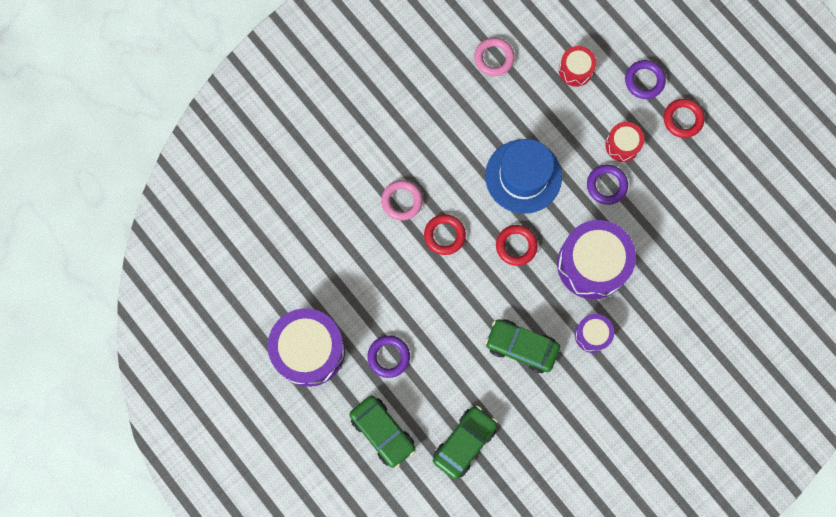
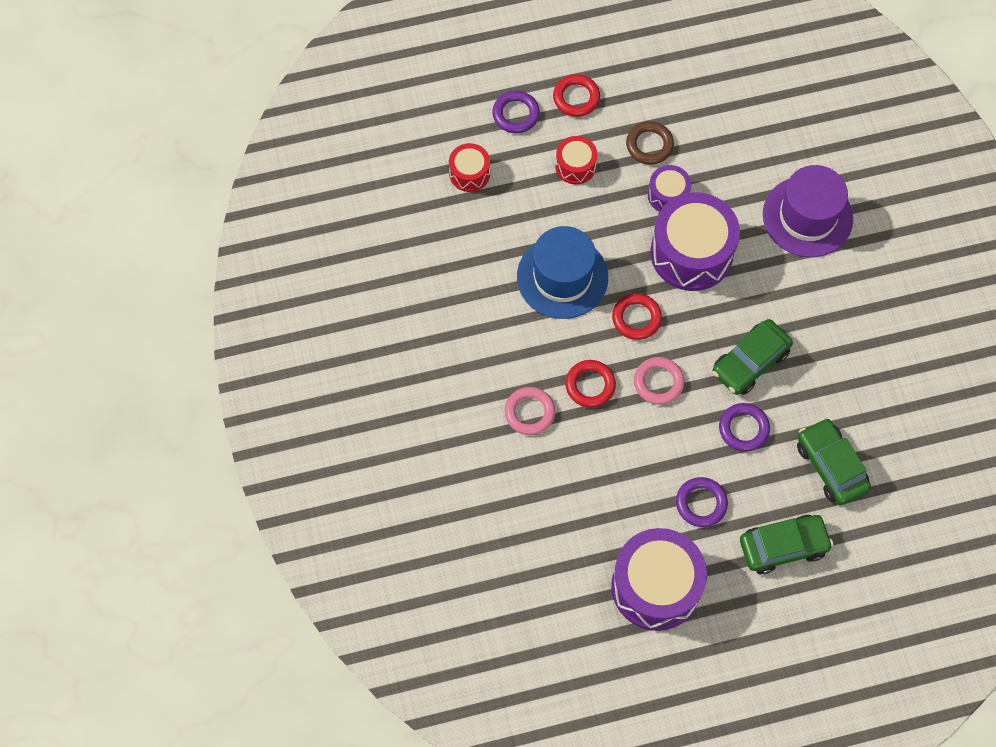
camera: 65 degrees left, 10 degrees down
pink ring [474,38,515,76] -> pink ring moved to [634,357,684,405]
purple drum [575,314,614,353] -> purple drum moved to [648,165,691,212]
purple ring [587,165,628,205] -> purple ring moved to [719,403,770,452]
none -> brown ring [626,121,674,165]
none -> purple hat [763,165,853,257]

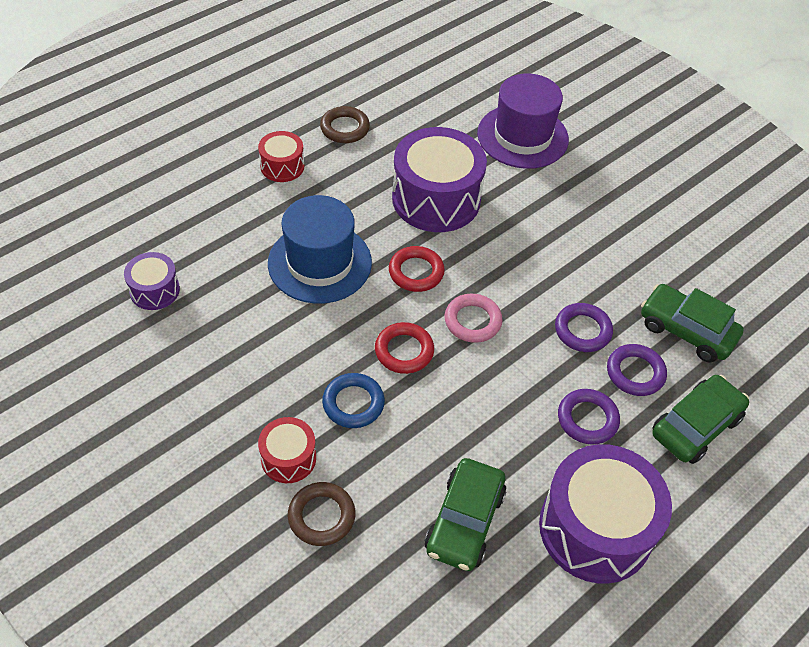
camera: 30 degrees left, 15 degrees down
red drum [449,143,490,192] -> red drum moved to [258,417,316,483]
purple ring [492,91,540,133] -> purple ring moved to [607,344,667,396]
pink ring [505,387,555,435] -> blue ring [322,373,385,428]
red ring [553,74,600,117] -> none
purple drum [648,165,691,212] -> purple drum moved to [124,252,180,310]
green car [713,319,793,395] -> green car moved to [425,458,506,571]
none -> brown ring [288,482,355,546]

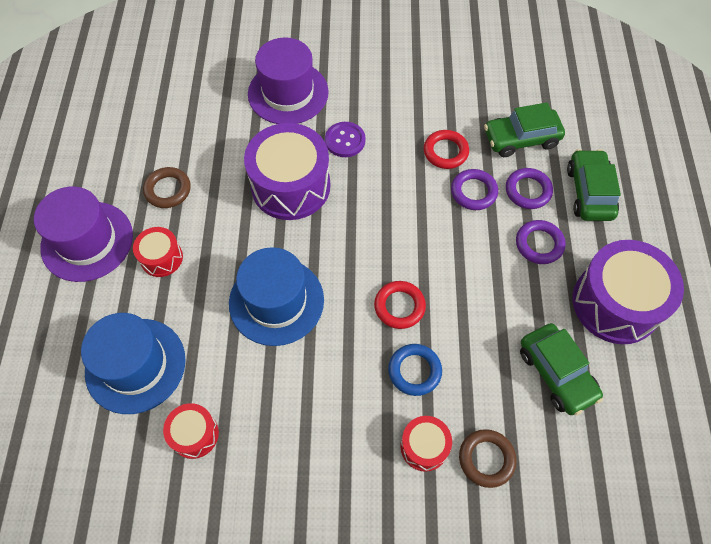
camera: 45 degrees left, 10 degrees up
purple drum [124,252,180,310] -> red drum [163,403,219,459]
red ring [389,246,445,292] -> red ring moved to [424,130,469,169]
pink ring [445,294,502,343] -> none
none -> purple hat [34,187,133,282]
none -> blue hat [81,313,186,414]
none -> purple button [325,122,366,157]

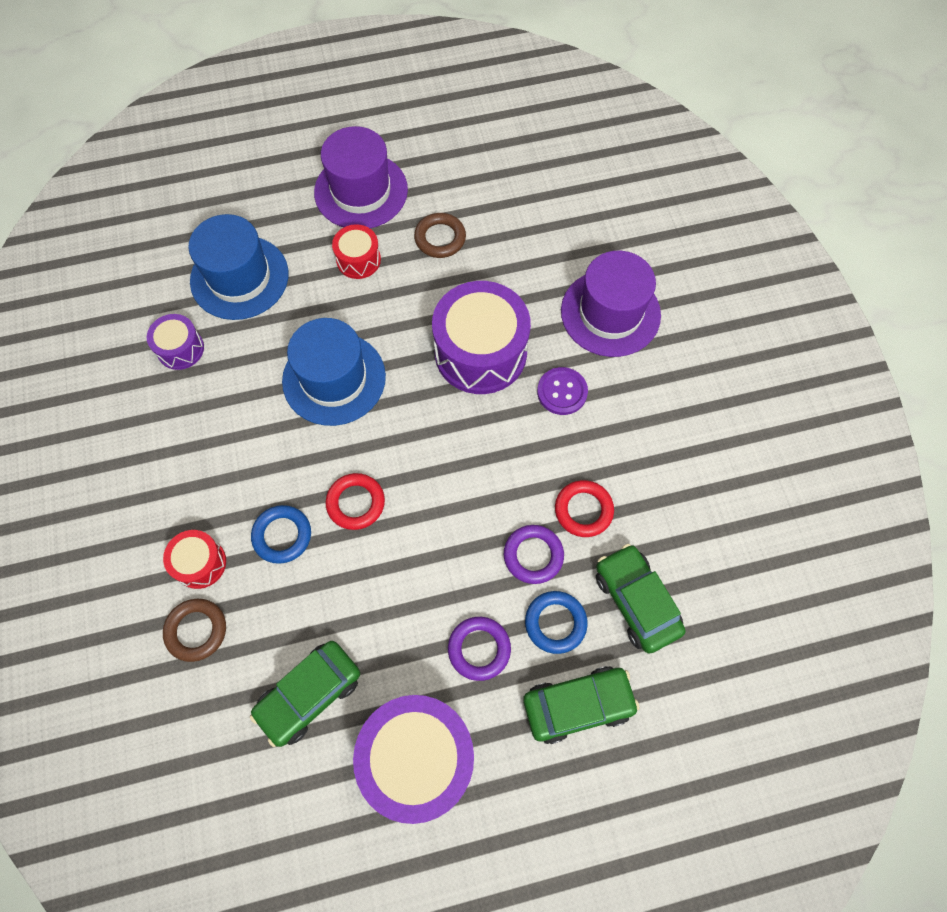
camera: 75 degrees right, 5 degrees up
red drum [163,403,219,459] -> purple drum [147,314,204,370]
purple ring [506,168,553,209] -> blue ring [525,591,588,654]

